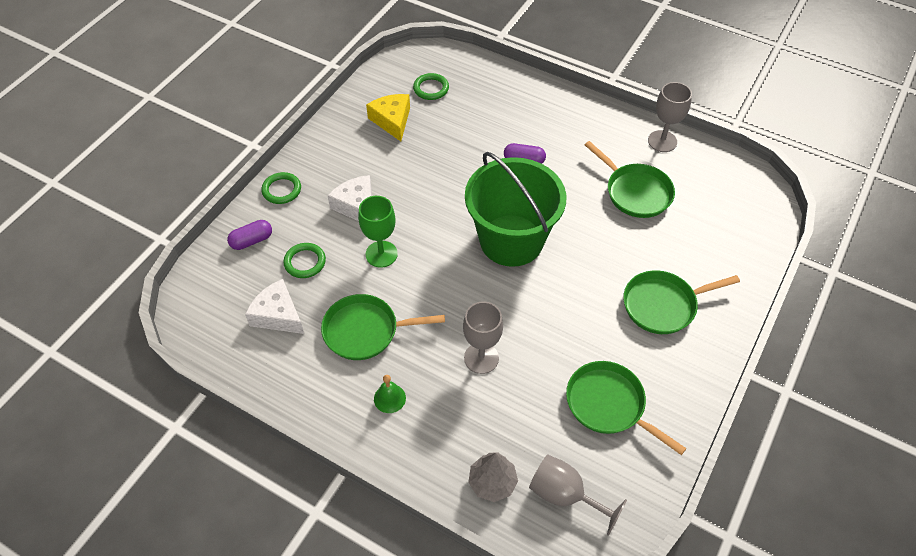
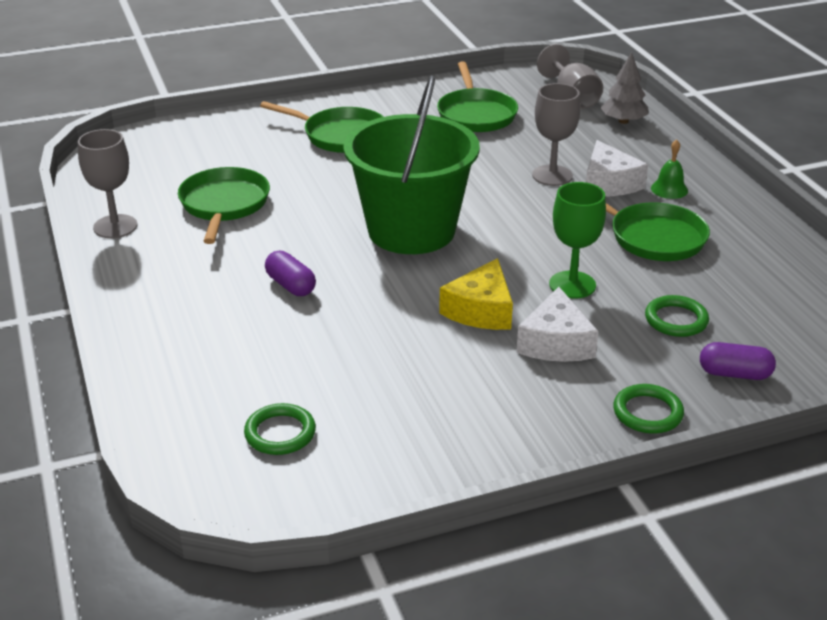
camera: 140 degrees left, 20 degrees down
white cheese [245,279,304,334] -> white cheese moved to [586,140,648,196]
yellow cheese [366,94,410,141] -> yellow cheese moved to [439,258,513,330]

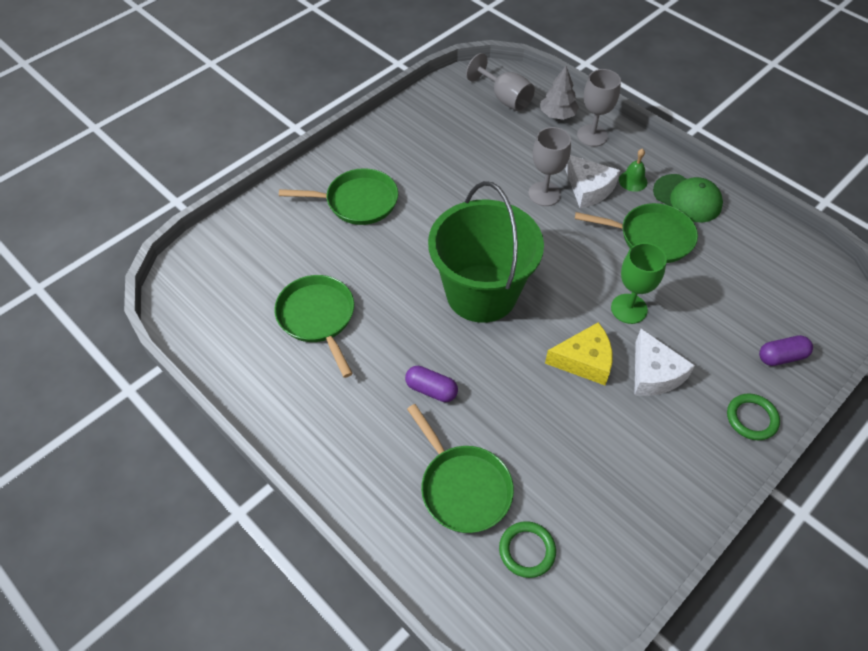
camera: 25 degrees left, 20 degrees up
grey goblet [78,129,137,238] -> grey goblet moved to [577,69,621,147]
green pan [437,61,518,132] -> green pan moved to [407,404,514,533]
yellow cheese [439,258,513,330] -> yellow cheese turned 90 degrees counterclockwise [545,322,612,385]
green ring [645,295,709,337] -> none
none -> green cap [653,174,723,222]

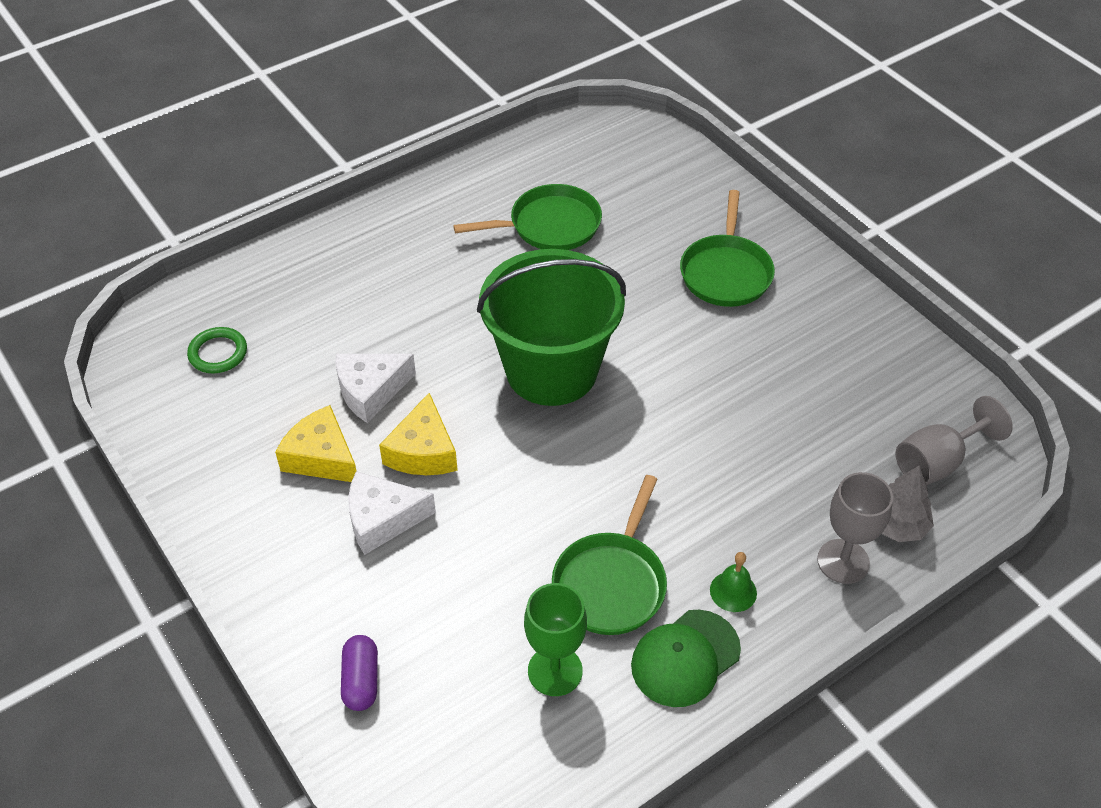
camera: 100 degrees right, 5 degrees down
purple capsule [405,366,458,402] -> none
green pan [407,404,514,533] -> none
grey goblet [528,127,571,206] -> none
white cheese [565,155,620,208] -> white cheese moved to [336,354,416,423]
green goblet [611,243,667,324] -> green goblet moved to [524,583,587,696]
green ring [727,393,780,440] -> none
none -> yellow cheese [275,405,356,482]

